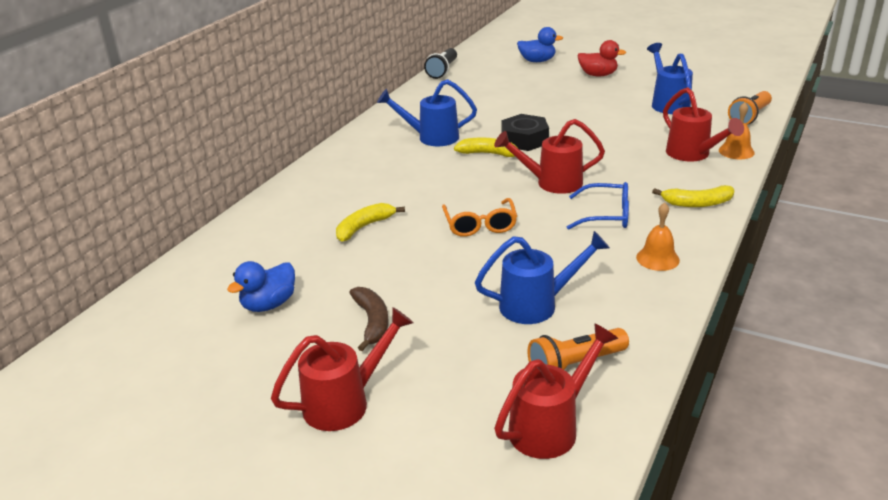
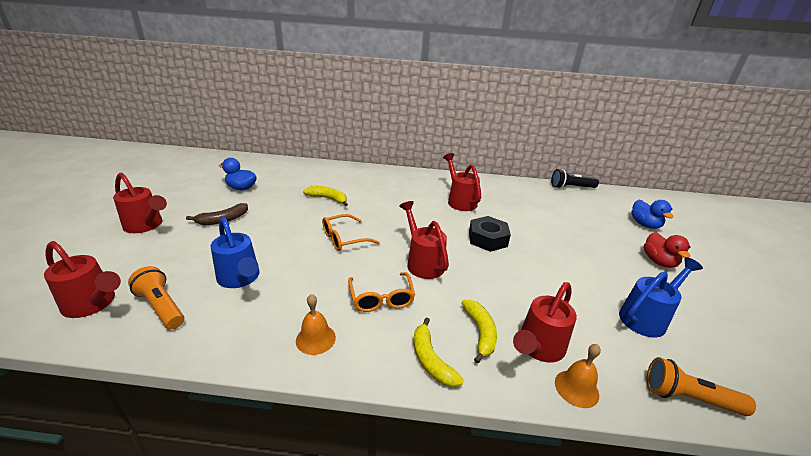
camera: 65 degrees right, 0 degrees up
blue watering can [377,79,477,146] -> red watering can [443,153,481,211]
yellow banana [454,138,518,157] -> yellow banana moved to [462,299,497,364]
blue glasses [567,182,629,230] -> orange glasses [348,272,415,312]

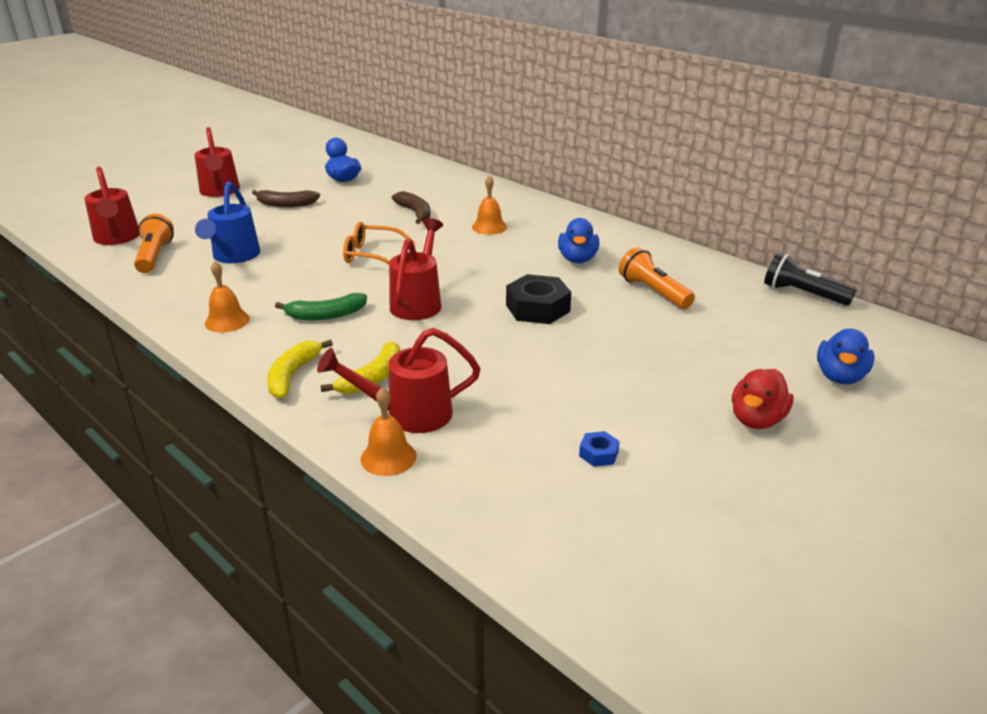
camera: 40 degrees right, 0 degrees up
yellow banana [303,186,348,206] -> brown banana [392,191,430,224]
orange glasses [348,272,415,312] -> green banana [275,293,367,321]
red watering can [443,153,481,211] -> blue duck [558,218,599,263]
blue watering can [619,257,703,337] -> blue nut [579,431,620,467]
orange flashlight [647,357,756,416] -> orange flashlight moved to [619,247,695,309]
none -> orange bell [472,175,507,235]

